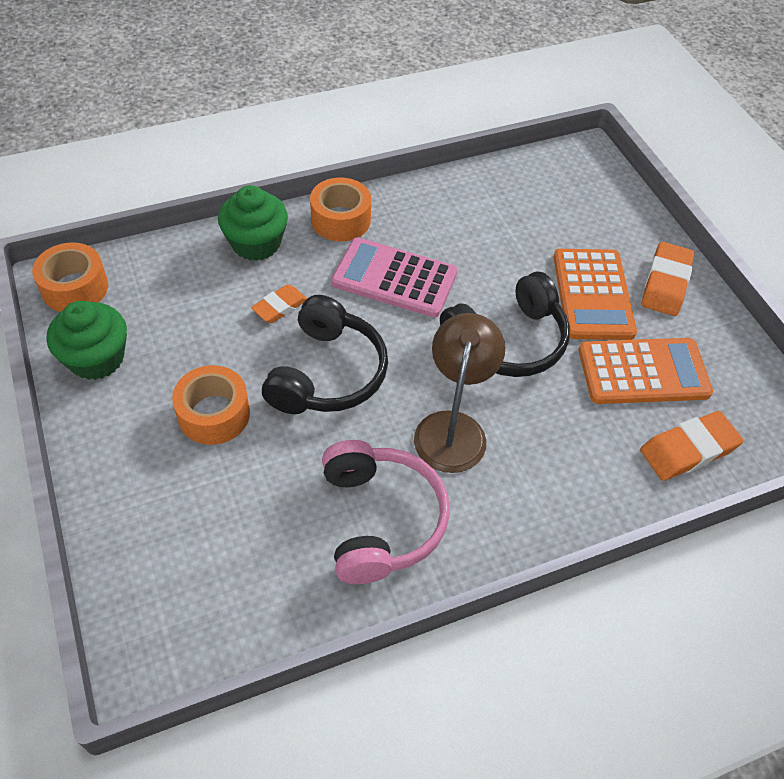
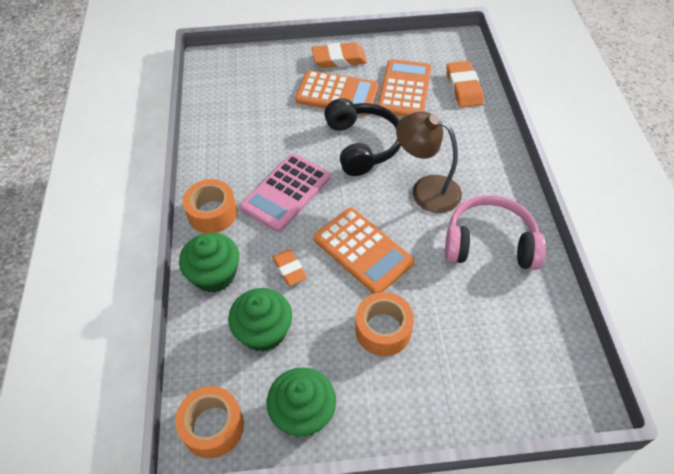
camera: 70 degrees left, 0 degrees up
black headphones [262,295,388,414] -> orange calculator [314,208,414,294]
orange eraser [642,242,694,316] -> orange eraser turned 45 degrees counterclockwise [312,42,367,68]
none -> green cupcake [228,288,292,352]

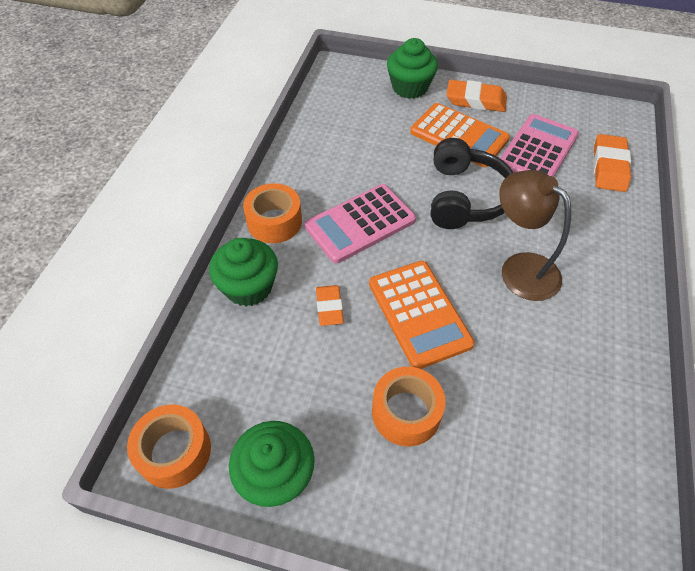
camera: 20 degrees right, 0 degrees up
green cupcake [228,288,292,352] -> green cupcake moved to [387,38,438,99]
orange calculator [378,59,432,117] -> pink calculator [500,114,579,177]
pink headphones [445,195,546,270] -> none

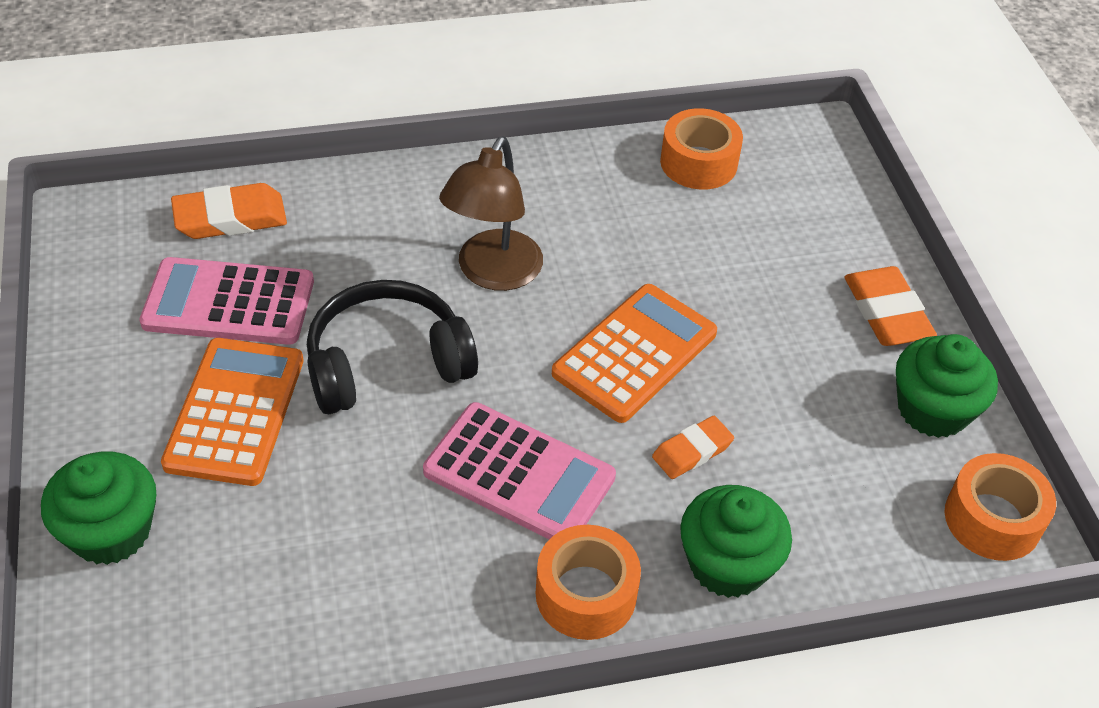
camera: 120 degrees left, 5 degrees down
orange tape [372,367,446,446] -> orange tape moved to [660,108,743,190]
orange eraser [446,80,507,112] -> orange eraser moved to [844,266,937,346]

